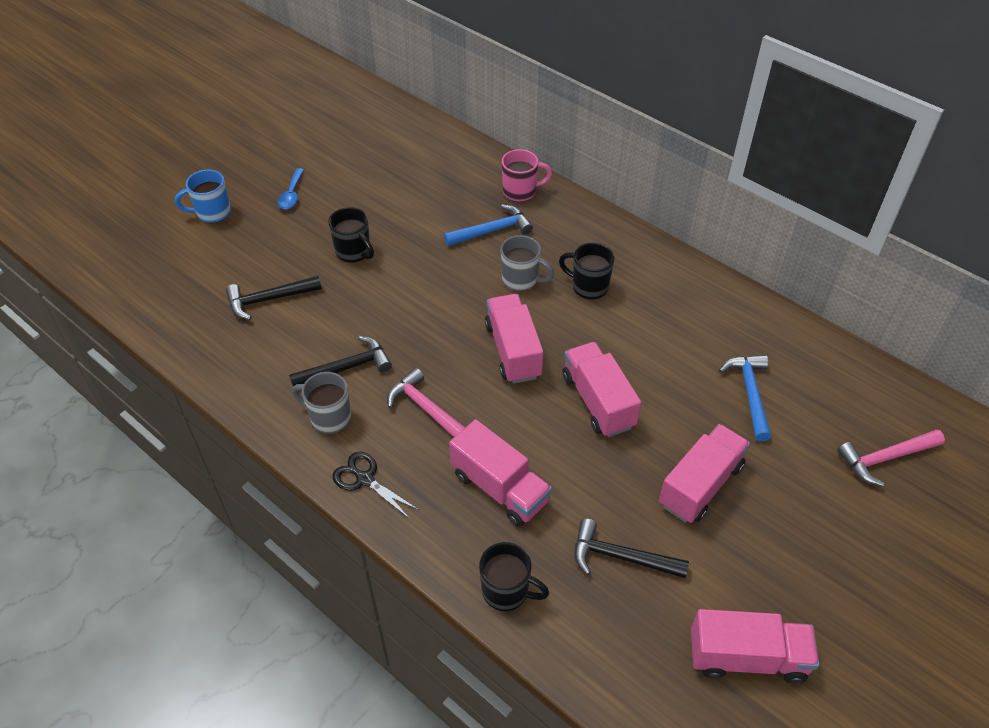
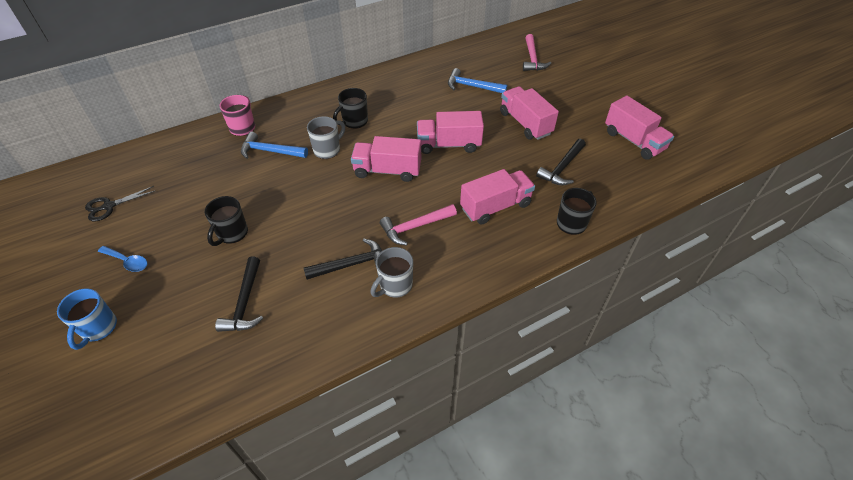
camera: 70 degrees left, 0 degrees up
black hammer [289,336,392,386] -> black hammer turned 75 degrees clockwise [304,239,382,280]
black mug [328,207,374,263] -> black mug turned 135 degrees clockwise [205,196,248,246]
black scissors [333,452,419,519] -> black scissors moved to [85,186,155,222]
blue hammer [444,204,533,246] -> blue hammer turned 75 degrees counterclockwise [241,132,308,159]
pink truck [691,609,819,684] -> pink truck turned 120 degrees clockwise [605,96,674,160]

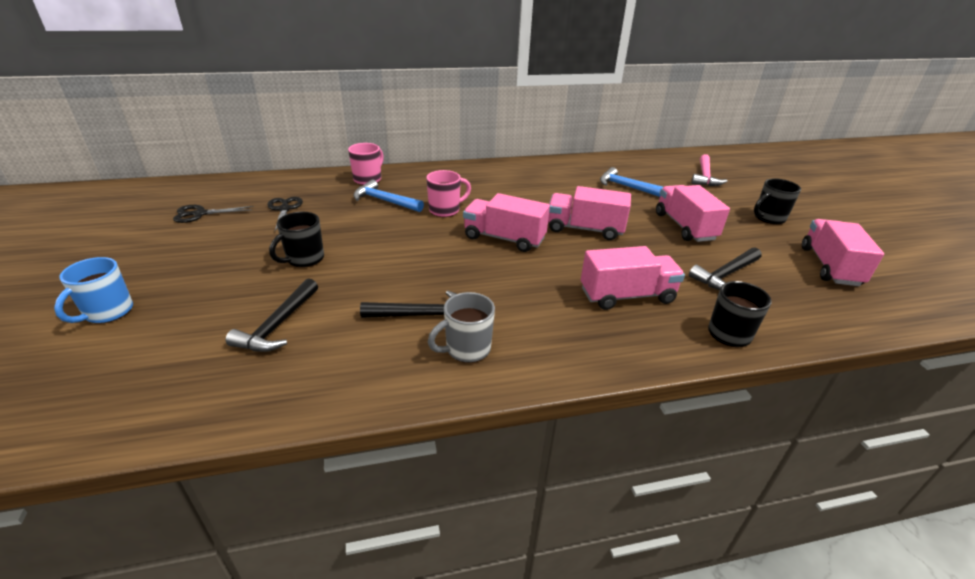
camera: 15 degrees right, 15 degrees down
blue spoon [98,246,148,272] -> none
grey mug [307,116,345,159] -> pink mug [426,170,471,217]
black mug [333,88,368,129] -> black mug moved to [754,178,801,225]
pink hammer [380,204,457,246] -> none
pink truck [605,96,674,160] -> pink truck turned 150 degrees counterclockwise [802,219,884,286]
none -> black scissors [267,197,303,231]

